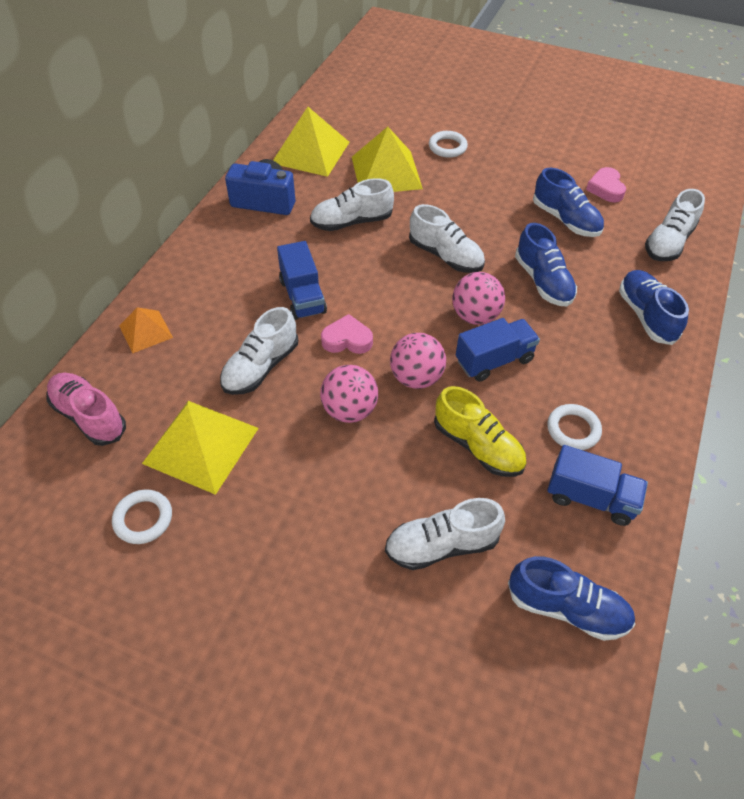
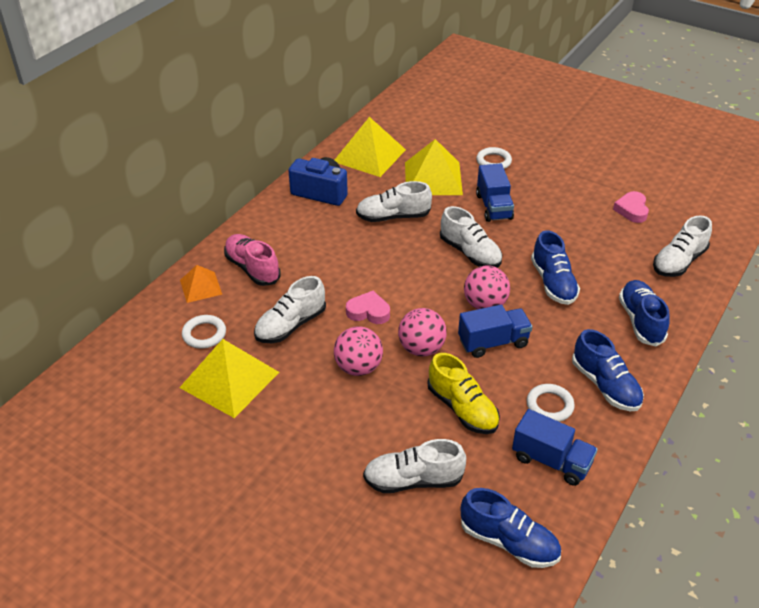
camera: 10 degrees right, 10 degrees down
pink shoe [46,373,126,446] -> pink shoe moved to [224,234,281,286]
white ring [112,490,172,544] -> white ring moved to [182,315,226,349]
blue truck [277,241,327,320] -> blue truck moved to [476,163,514,222]
blue shoe [533,168,604,237] -> blue shoe moved to [572,329,644,411]

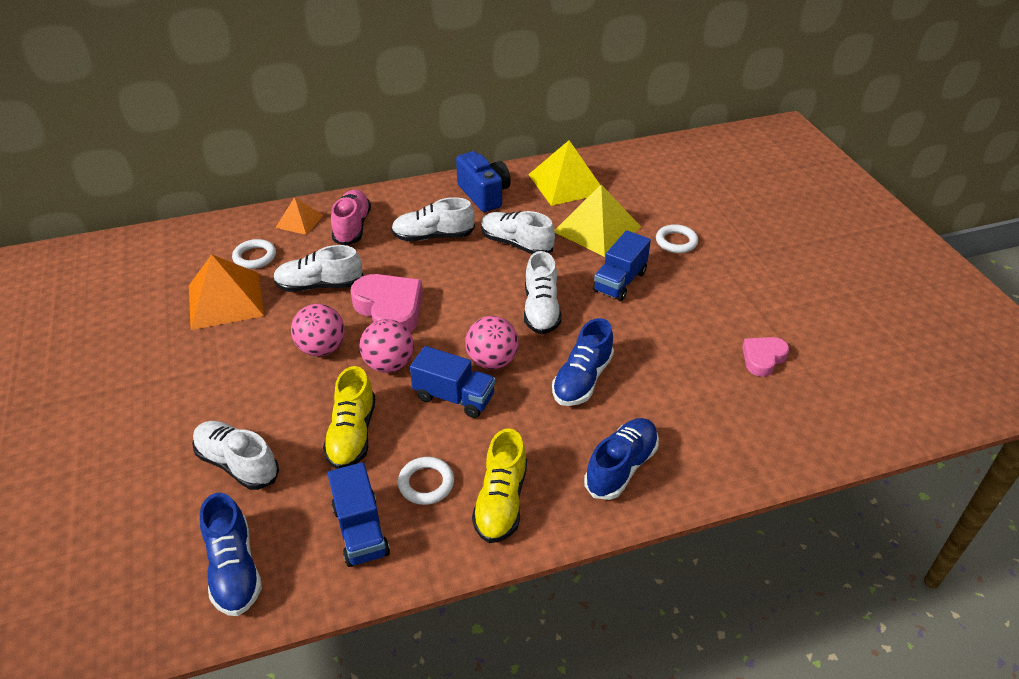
camera: 40 degrees right, 0 degrees up
yellow pyramid [179,339,280,418] -> orange pyramid [189,254,264,330]
pink heart [346,291,390,324] -> pink heart [351,274,423,332], size x1.71
blue shoe [572,329,644,411] -> yellow shoe [472,428,527,543]
white shoe [653,215,712,277] -> white shoe moved to [391,197,475,241]

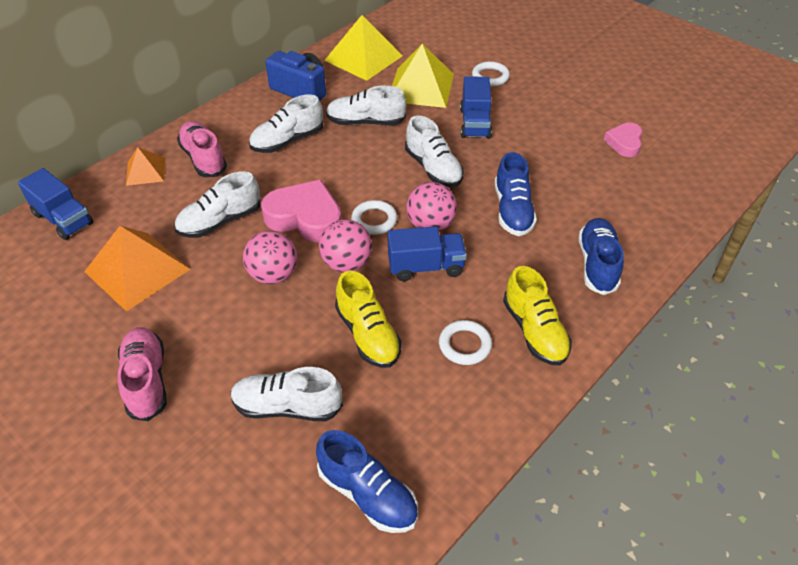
camera: 30 degrees left, 5 degrees up
white ring [232,239,276,269] -> white ring moved to [351,200,397,235]
blue truck [328,462,390,567] -> blue truck moved to [18,168,93,240]
none -> pink shoe [117,327,167,421]

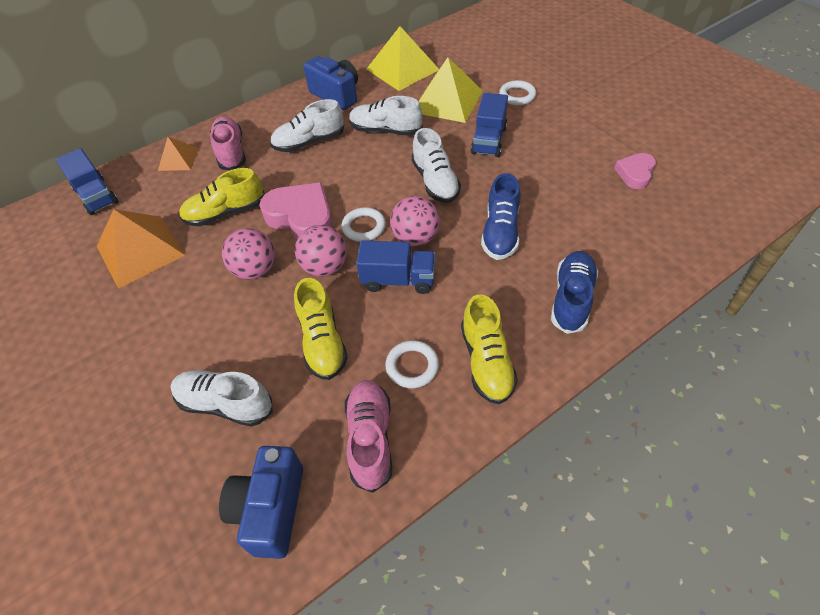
camera: 15 degrees right, 5 degrees up
pink shoe [117,327,167,421] -> pink shoe moved to [345,380,392,493]
white shoe [175,171,260,238] -> yellow shoe [179,168,265,226]
blue shoe [316,430,418,533] -> blue camera [219,446,303,559]

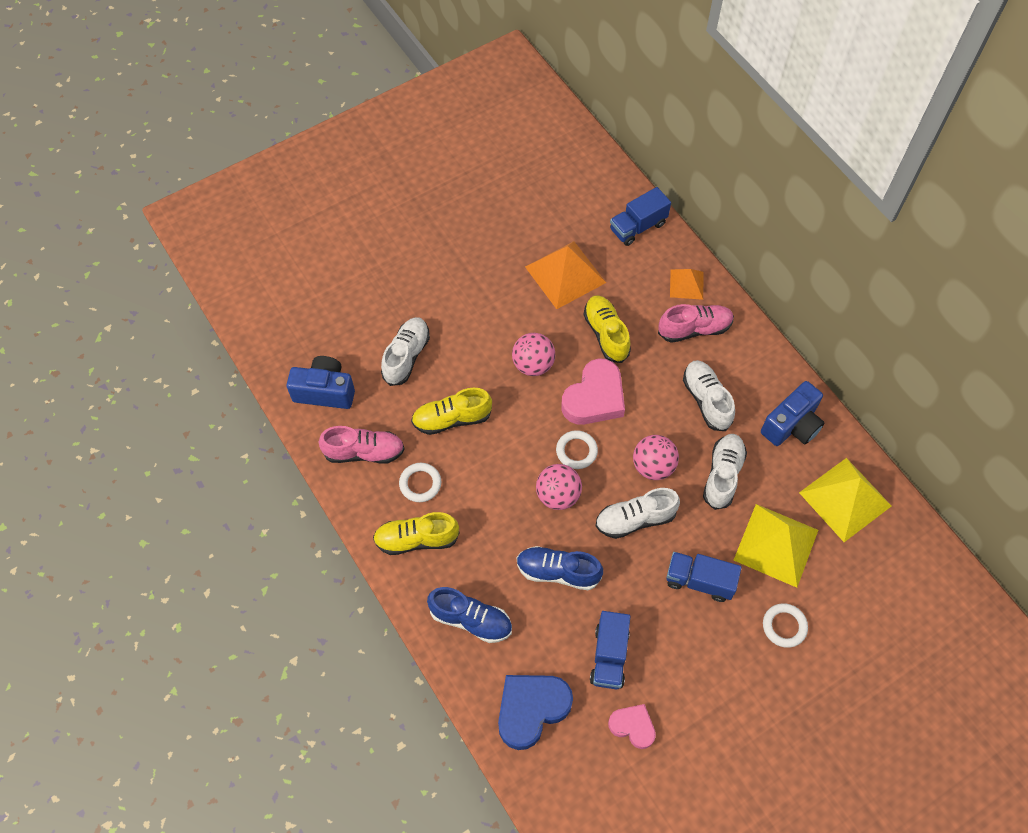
camera: 90 degrees right, 10 degrees up
pink ball [295,225,347,277] -> pink ball moved to [633,435,679,480]
blue truck [356,241,436,294] -> blue truck moved to [590,611,631,689]
none -> blue heart [498,675,573,750]

